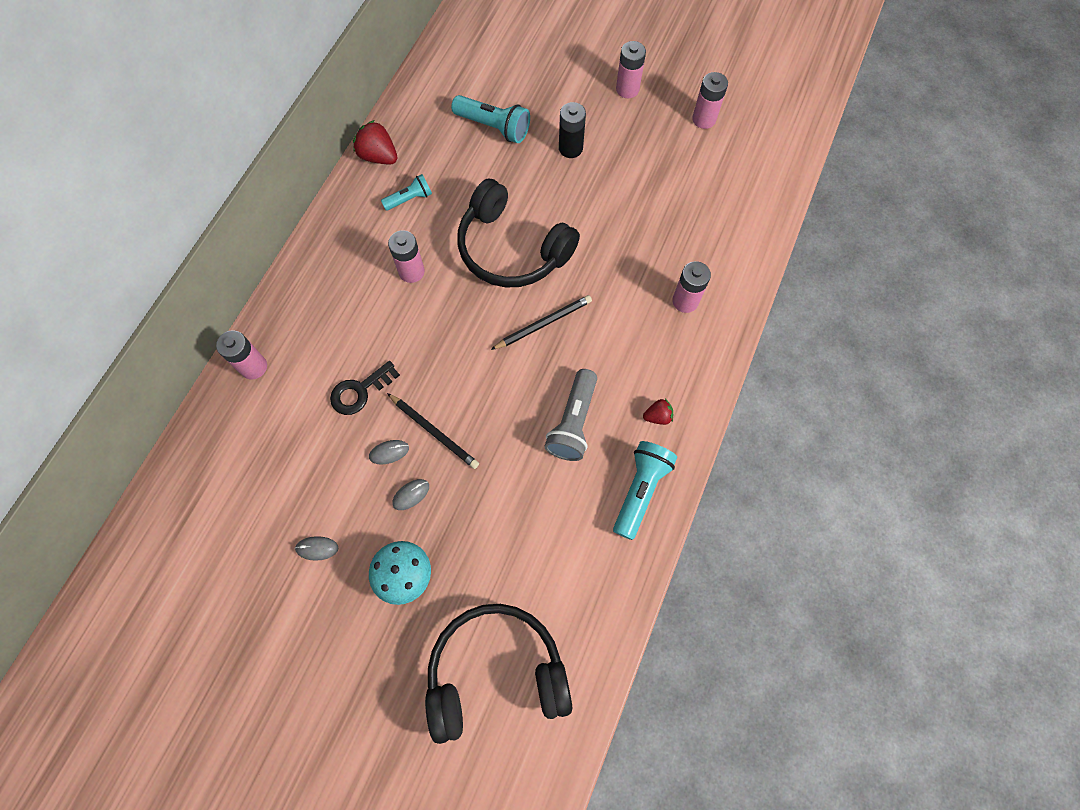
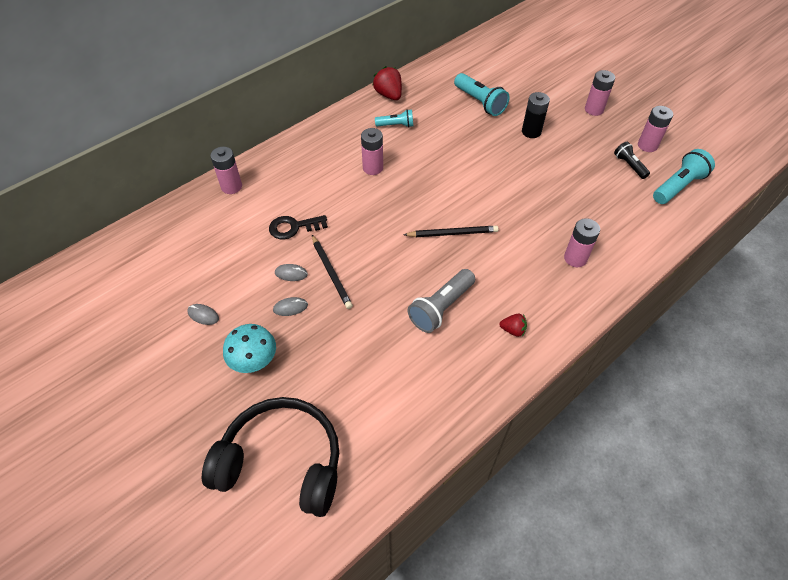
camera: 25 degrees right, 15 degrees down
black headphones [458,178,580,287] -> none
turquoise flashlight [613,441,677,540] -> turquoise flashlight moved to [653,149,715,204]
none -> black flashlight [614,142,650,179]

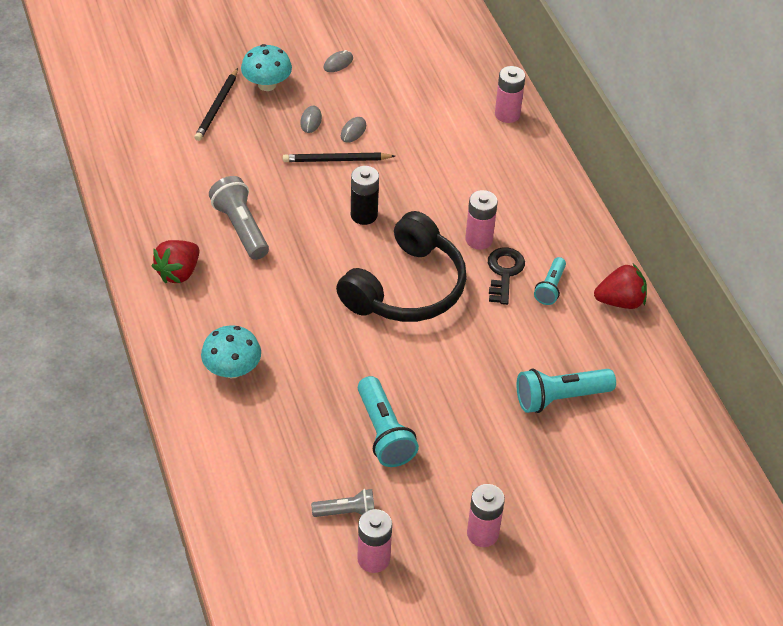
camera: 110 degrees right, 5 degrees down
black headphones [202,397,339,517] -> black headphones moved to [336,211,467,322]
black key [269,215,328,240] -> black key moved to [488,247,525,305]
black pencil [404,226,499,237] -> black pencil moved to [194,68,238,141]
red strawberry [499,314,527,337] -> red strawberry [152,240,199,283], size x1.72
black battery [522,92,550,138] -> black battery moved to [351,166,379,225]
pink battery [564,218,600,267] -> turquoise mushroom [201,326,261,378]
black flashlight [614,142,650,179] -> grey flashlight [311,489,375,517]
turquoise flashlight [653,149,715,204] -> turquoise flashlight moved to [358,376,419,467]

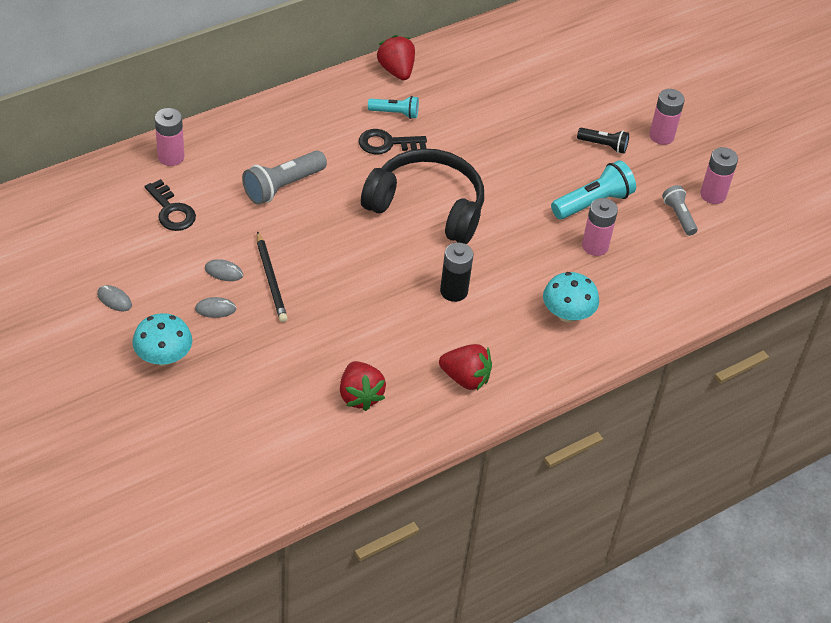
camera: 105 degrees left, 0 degrees up
black pencil [194,68,238,141] -> none
grey flashlight [209,176,269,260] -> grey flashlight moved to [242,150,327,205]
black battery [351,166,379,225] -> black battery moved to [440,242,473,302]
pink battery [465,190,498,250] -> pink battery moved to [582,198,618,256]
turquoise flashlight [517,369,616,413] -> none
none -> black key [144,179,196,231]
none -> red strawberry [340,361,386,411]
none -> black flashlight [577,128,629,154]

